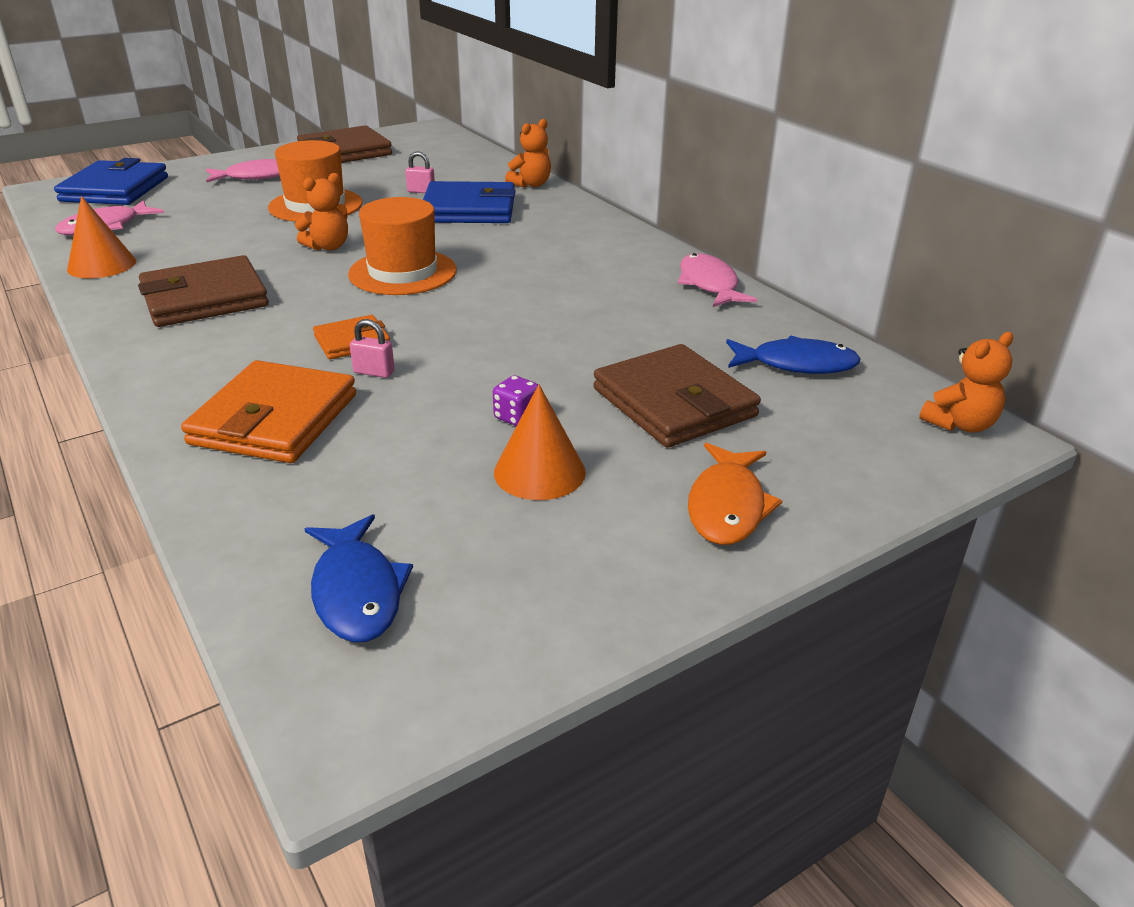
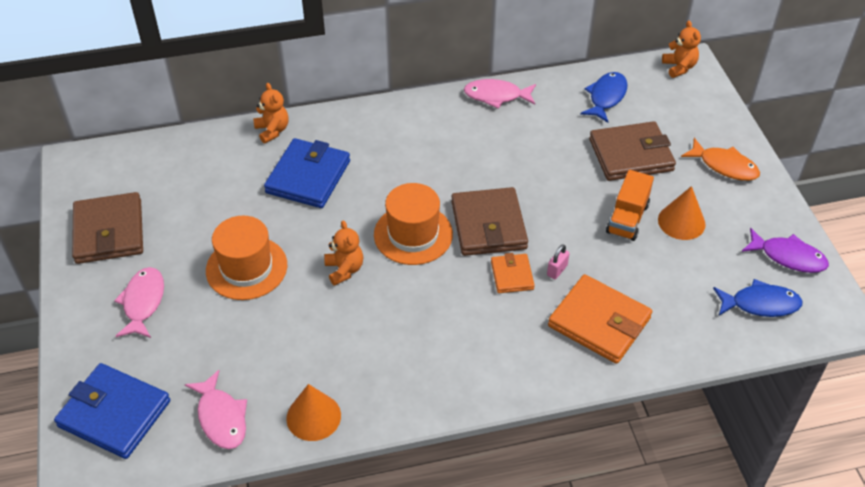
camera: 70 degrees left, 15 degrees up
brown wallet [138,255,269,327] -> brown wallet moved to [451,187,528,256]
pink padlock [405,151,435,193] -> none
purple dice [493,375,538,426] -> orange truck [606,170,654,241]
none -> purple fish [742,228,829,273]

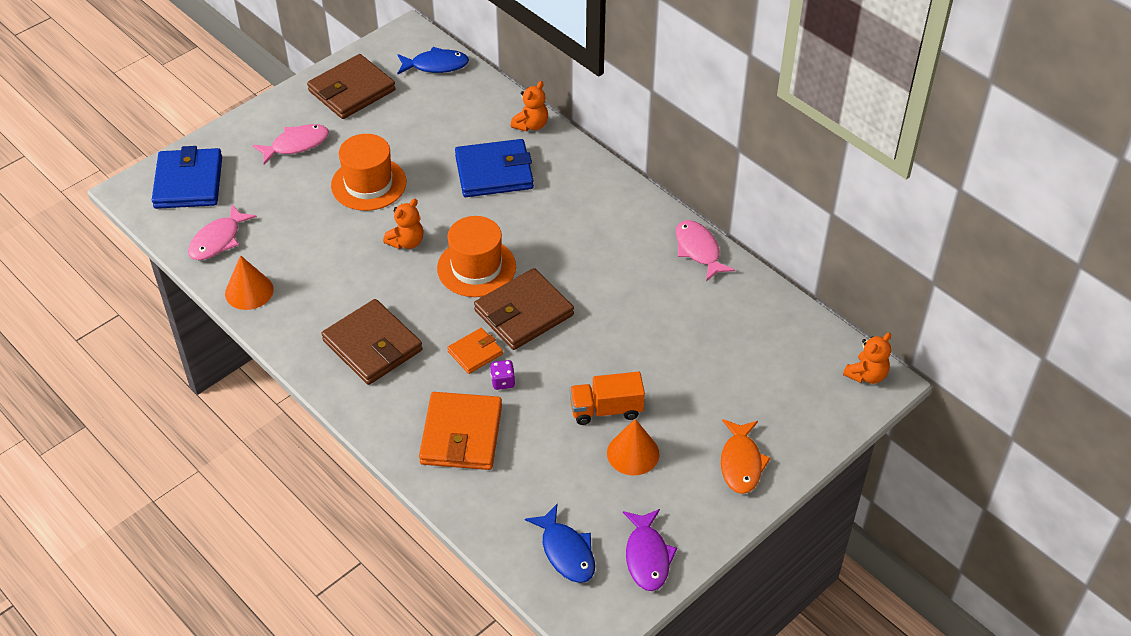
camera: 60 degrees right, 0 degrees up
pink padlock [547,244,570,279] -> purple dice [490,360,515,390]
blue fish [580,72,628,123] -> blue fish moved to [397,47,469,74]
brown wallet [589,121,676,181] -> brown wallet moved to [321,299,423,385]

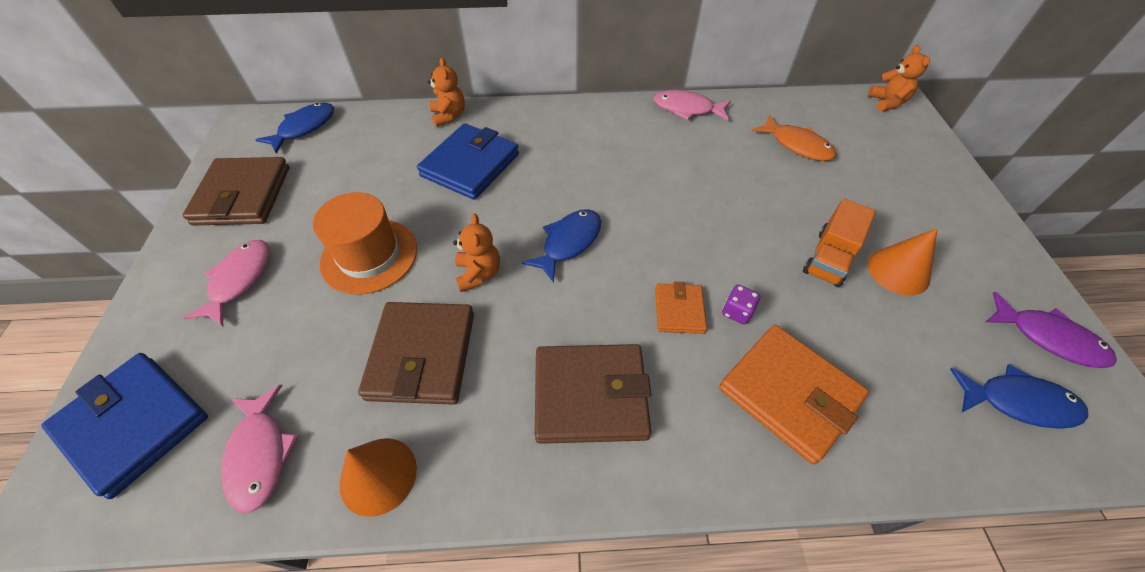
camera: 50 degrees left, 5 degrees up
orange hat [437,216,516,297] -> blue fish [522,209,601,283]
brown wallet [474,268,574,350] -> brown wallet moved to [358,302,474,405]
orange fish [721,419,771,494] -> orange fish moved to [752,115,836,161]

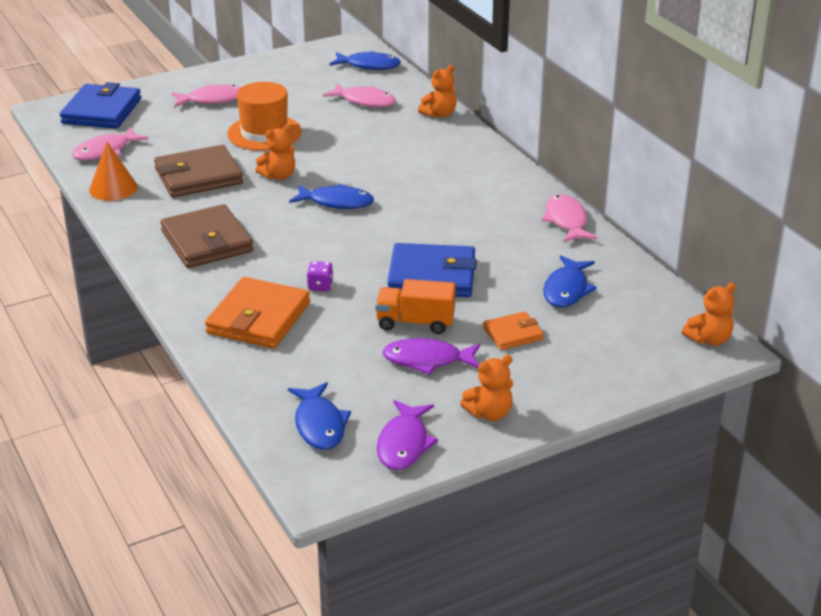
camera: 65 degrees right, 20 degrees down
brown wallet [182,157,289,226] -> none
blue wallet [417,123,519,200] -> blue wallet moved to [387,243,477,297]
orange wallet [655,282,707,334] -> orange wallet moved to [483,311,544,350]
orange fish [752,115,836,161] -> blue fish [543,255,597,307]
orange cone [868,228,938,296] -> purple fish [382,338,480,375]
none -> pink fish [323,83,396,107]
none -> orange teddy bear [460,355,513,421]

